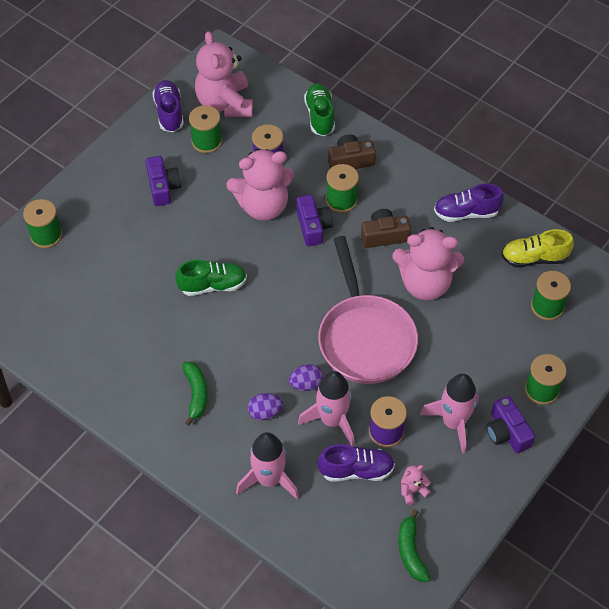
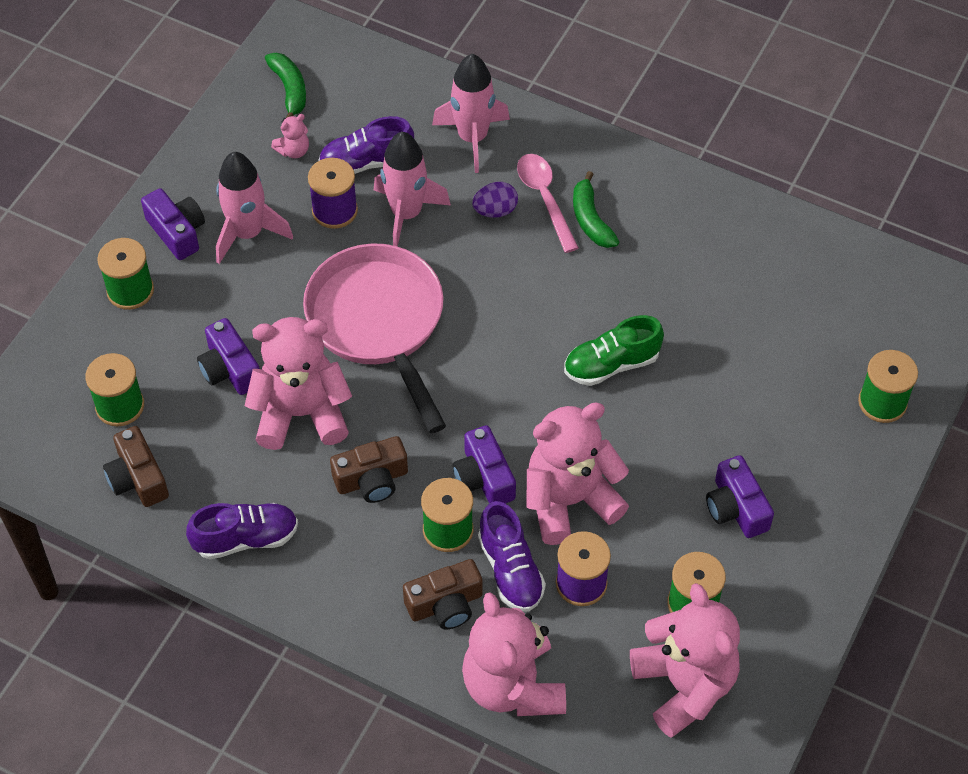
camera: 170 degrees right, 0 degrees up
purple shoe [152,80,184,132] -> purple shoe moved to [478,501,546,611]
purple egg [289,364,323,391] -> none
green shoe [304,84,335,136] -> pink teddy bear [462,592,566,716]
yellow shoe [501,229,574,267] -> brown camera [103,426,169,507]
none -> purple camera [197,318,260,395]
none -> pink spoon [517,154,579,253]

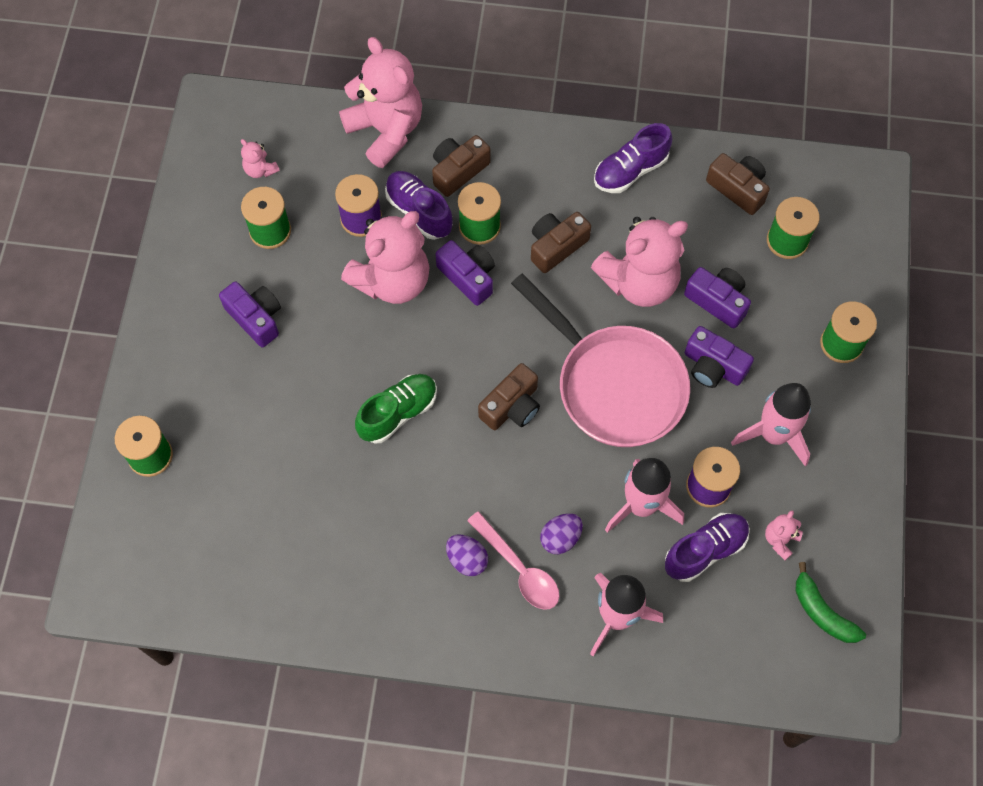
camera: 160 degrees right, 10 degrees up
purple camera [141,188,205,260] -> purple camera moved to [685,326,754,388]
green banana [573,171,619,248] -> purple egg [446,535,488,576]
pink teddy bear [630,583,740,738] -> pink teddy bear [241,139,280,178], size x0.42
none -> brown camera [478,363,540,430]

